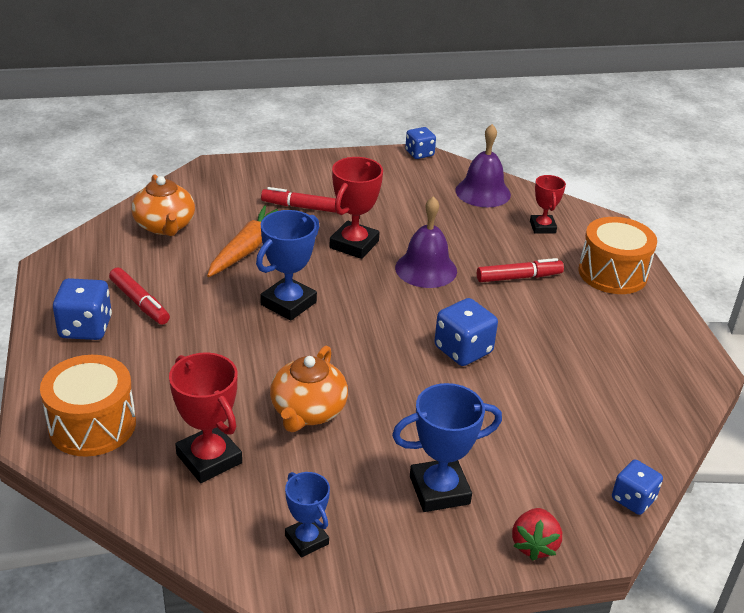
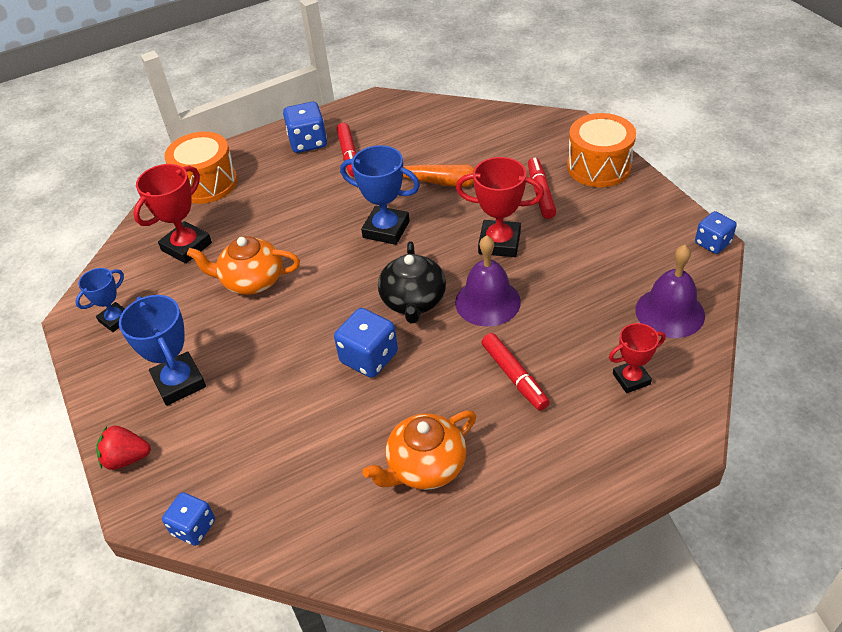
camera: 80 degrees right, 10 degrees up
red marker [109,267,170,325] -> red marker turned 45 degrees counterclockwise [337,123,356,177]
orange teapot [131,175,195,236] -> orange teapot moved to [363,411,476,490]
orange drum [578,217,657,294] -> orange drum moved to [567,113,636,187]
none -> black teapot [378,241,446,323]

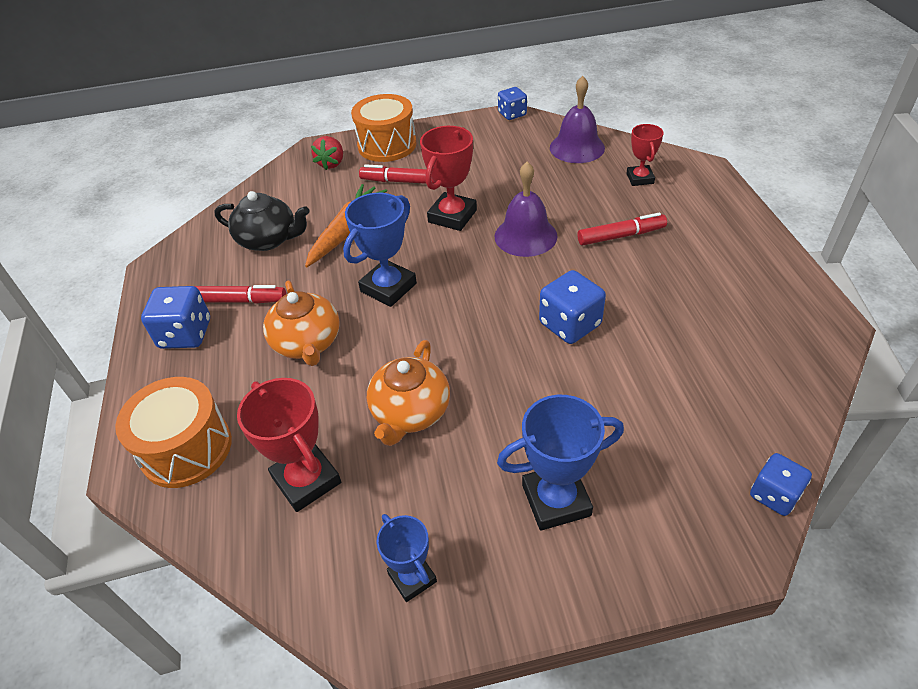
camera: 75 degrees left, 0 degrees up
red strawberry [96,426,151,470] -> red strawberry moved to [311,136,343,170]
orange teapot [363,411,476,490] -> orange teapot moved to [263,280,340,366]
black teapot [378,241,446,323] -> black teapot moved to [214,191,310,251]

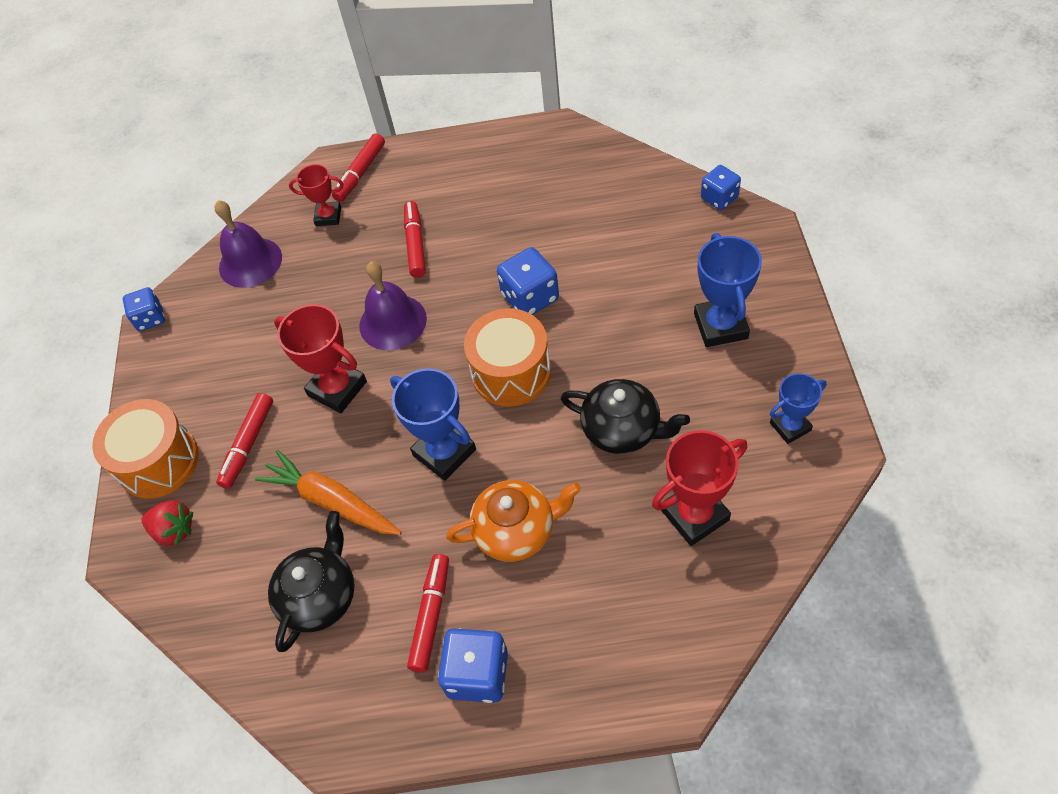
camera: 80 degrees left, 10 degrees up
orange drum [115,377,232,488] -> orange drum moved to [464,308,551,407]
orange teapot [367,340,450,446] -> black teapot [561,379,690,454]
none -> red marker [332,133,385,202]

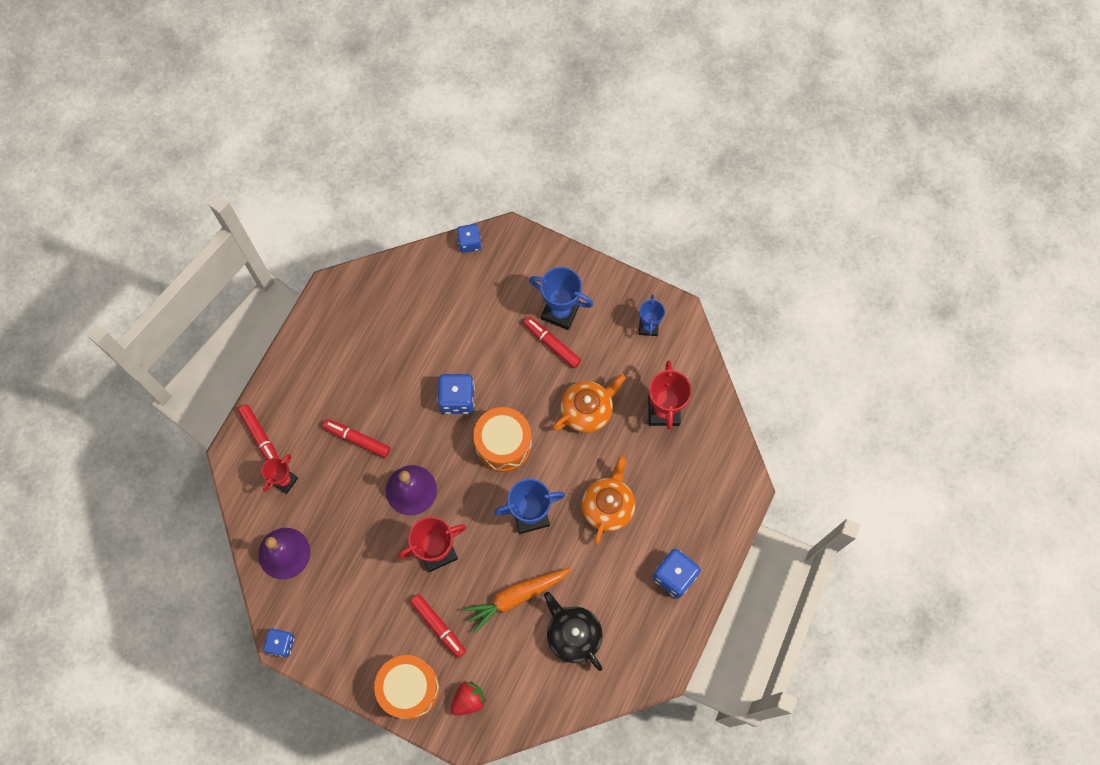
camera: 65 degrees left, 15 degrees up
red marker [407,554,449,673] -> red marker moved to [523,317,581,368]
black teapot [561,379,690,454] -> orange teapot [552,374,626,433]

